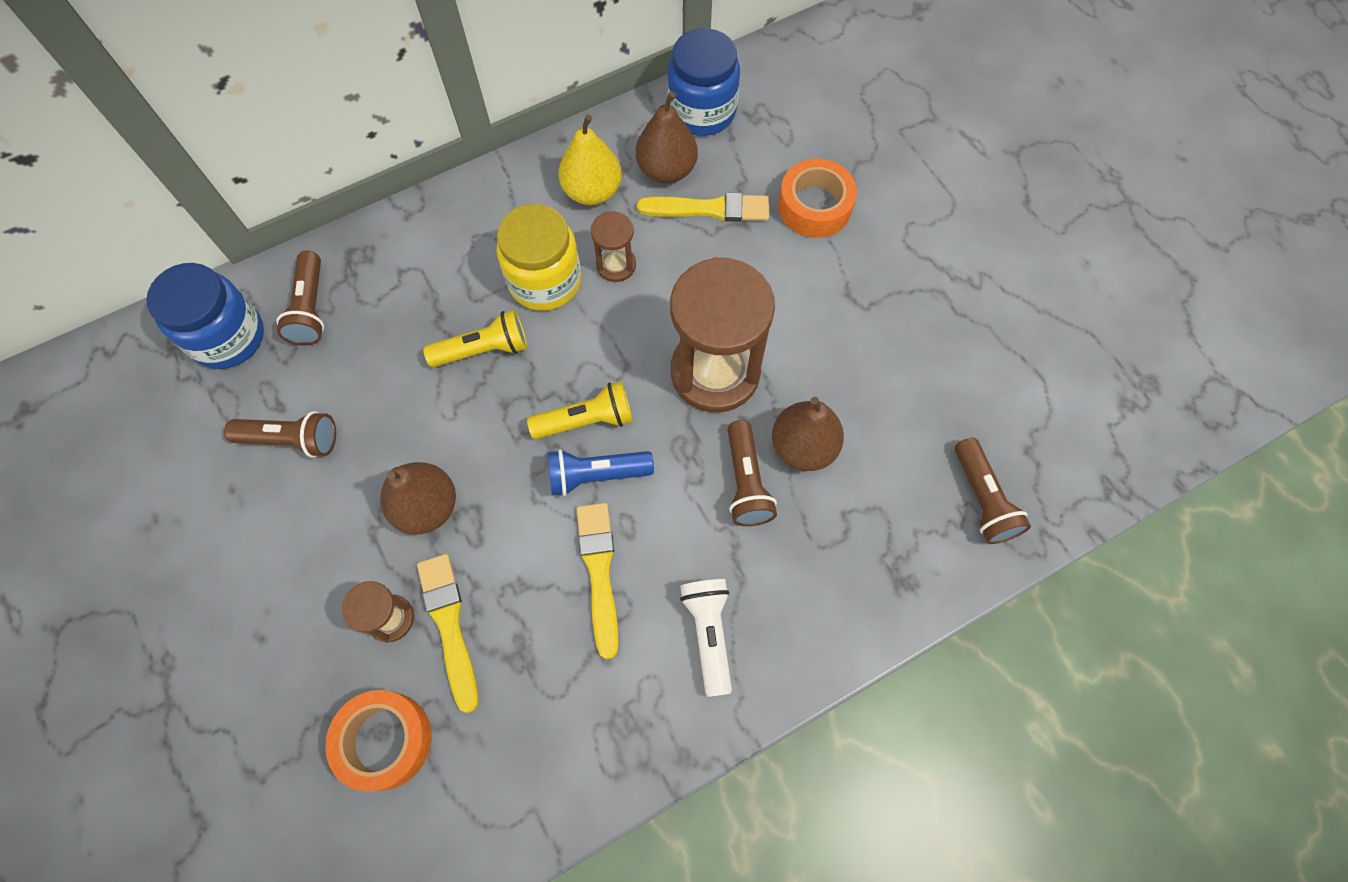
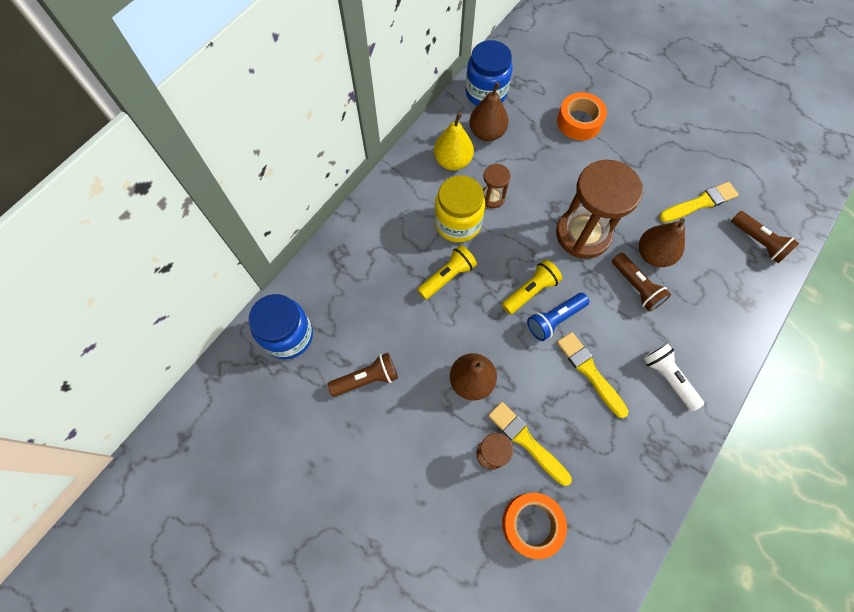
camera: 25 degrees left, 0 degrees up
brown flashlight [276,251,324,345] -> none
yellow brush [637,193,769,222] -> yellow brush moved to [659,182,739,222]

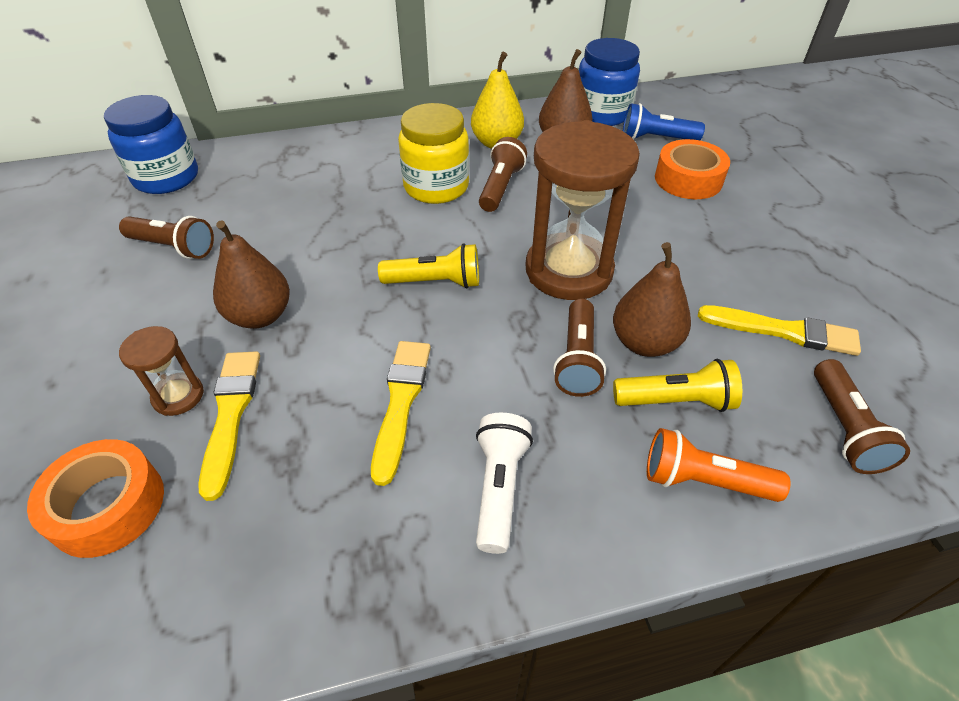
camera: 40 degrees right, 20 degrees down
yellow flashlight [417,245,477,300] -> yellow flashlight moved to [613,359,742,412]
brown hourglass [483,164,511,208] -> brown flashlight [479,137,527,212]
blue flashlight [527,293,589,341] -> blue flashlight moved to [623,103,705,140]
none -> orange flashlight [647,428,790,502]

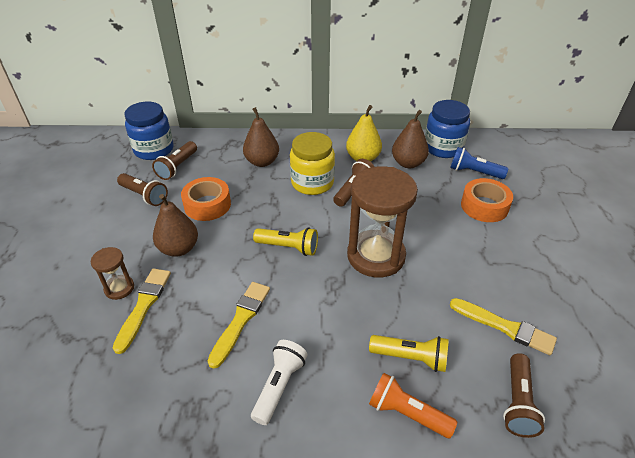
camera: 15 degrees right, 5 degrees down
orange tape [27,439,164,558] -> orange tape moved to [181,177,231,221]
brown flashlight [553,299,606,397] -> brown flashlight moved to [152,141,197,180]
brown pear [613,242,691,357] -> brown pear moved to [243,107,279,167]

